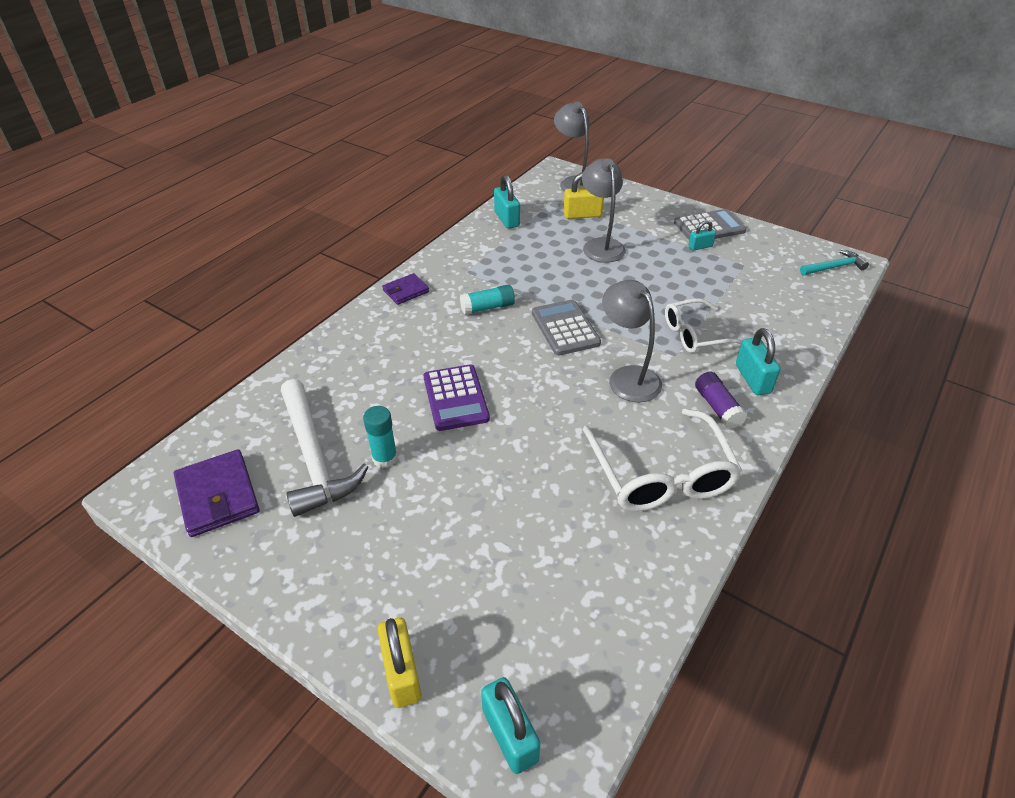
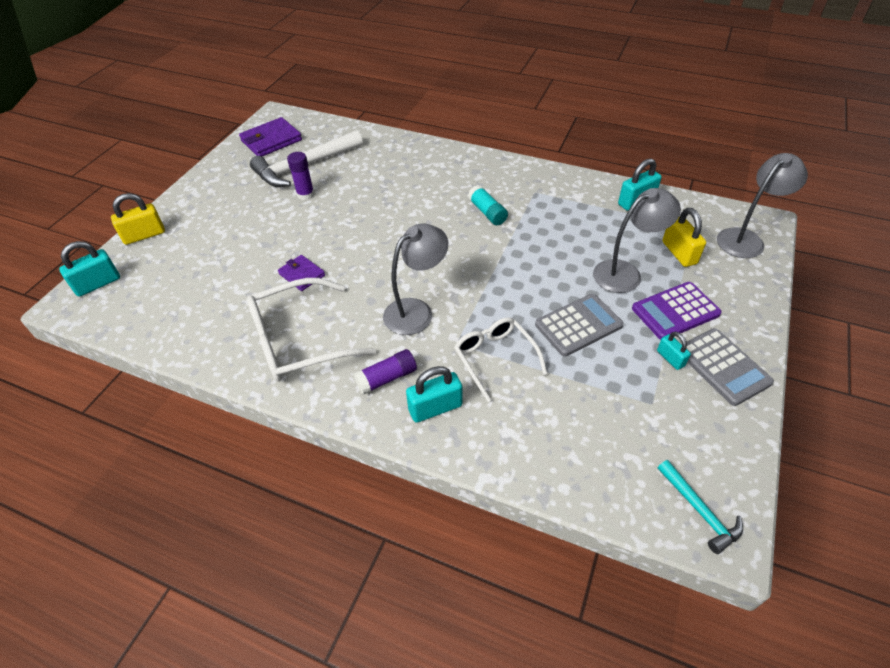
camera: 80 degrees right, 5 degrees up
turquoise glue stick [363,406,398,468] -> purple glue stick [287,152,315,200]
purple wallet [382,273,429,305] -> purple wallet moved to [278,255,325,291]
purple calculator [424,365,490,431] -> purple calculator moved to [632,282,722,340]
grey calculator [532,300,601,356] -> grey calculator moved to [535,294,624,357]

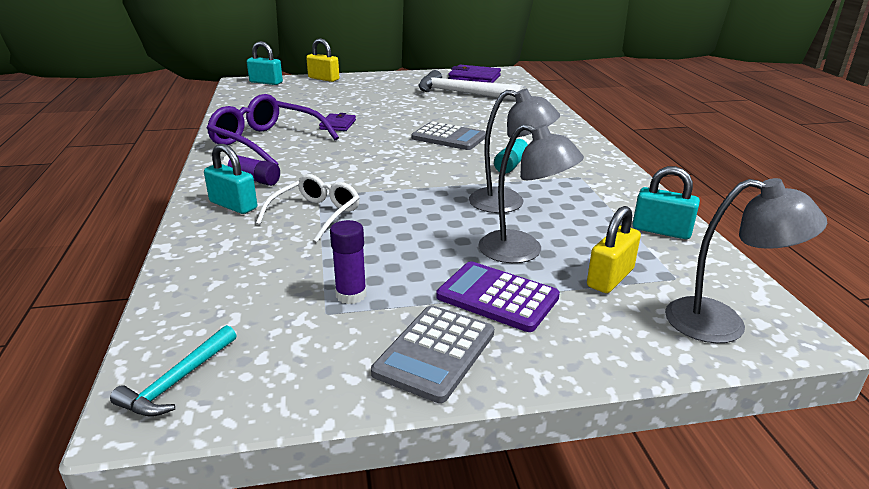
camera: 55 degrees right, 20 degrees down
white glasses [247,278,376,382] -> purple glasses [207,94,339,165]
purple glue stick [287,152,315,200] -> purple glue stick moved to [330,220,366,304]
grey lamp [383,224,448,335] -> grey lamp moved to [469,89,560,213]
grey calculator [535,294,624,357] -> grey calculator moved to [411,121,486,150]
turquoise padlock [657,332,691,370] -> none

